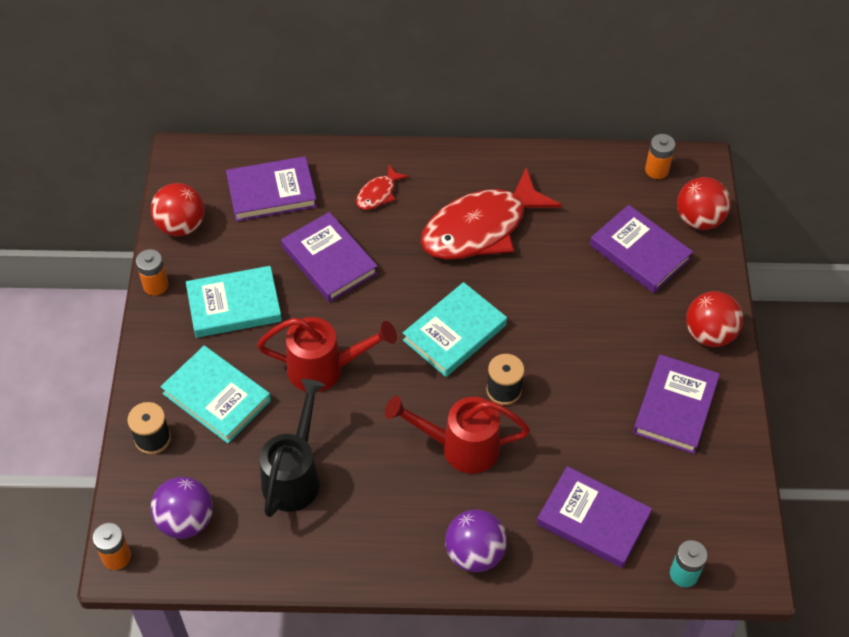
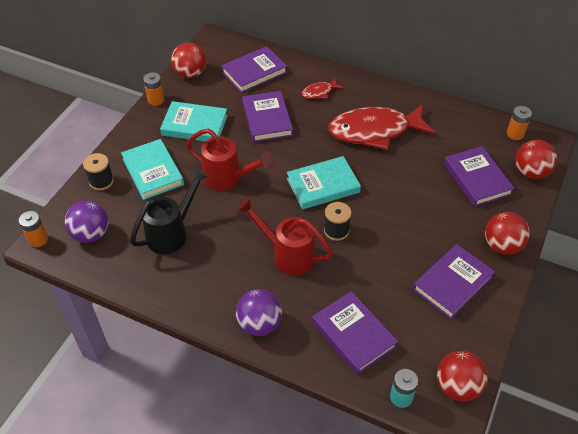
camera: 25 degrees right, 5 degrees down
purple book [226,156,317,222] -> purple book turned 45 degrees counterclockwise [221,46,287,93]
none -> red ball [437,351,488,401]

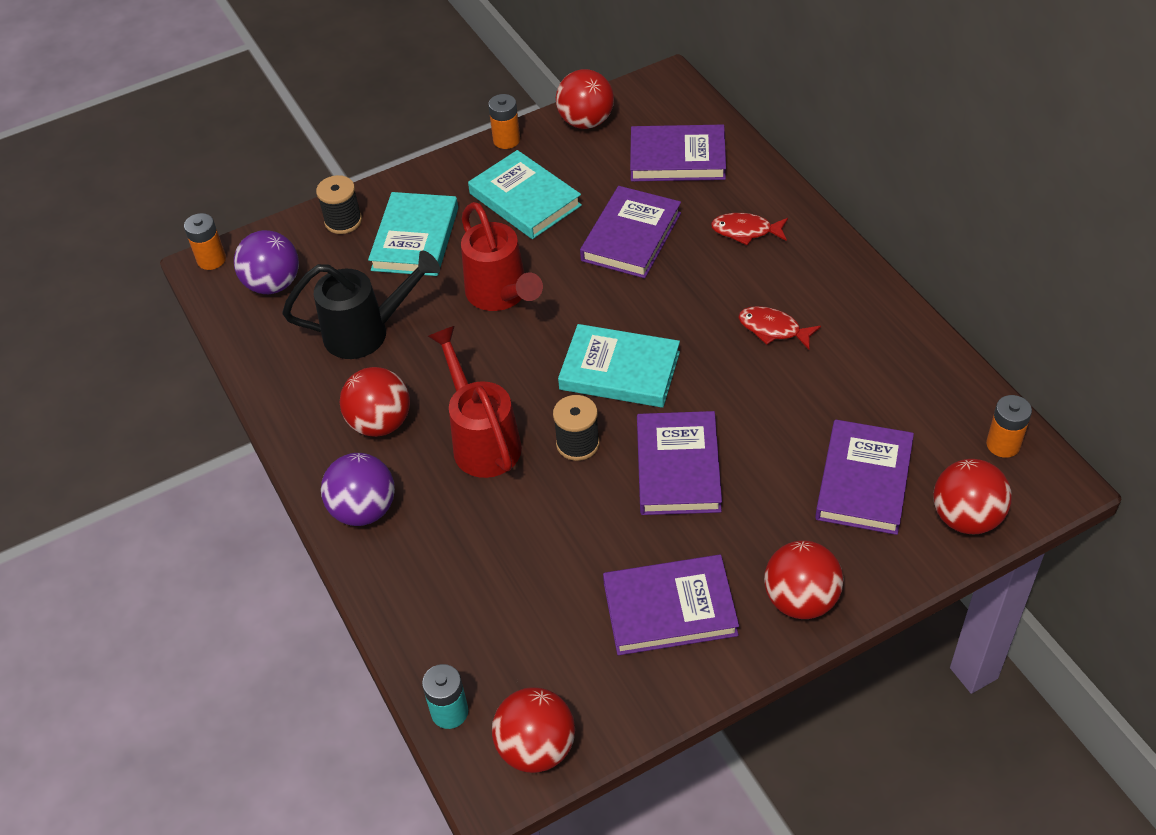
camera: 40 degrees right, 0 degrees up
purple book [312,291,398,375] -> purple book moved to [637,411,722,515]
red fish [328,104,435,150] -> red fish [738,306,821,349], size x0.43
none -> red ball [340,367,410,437]

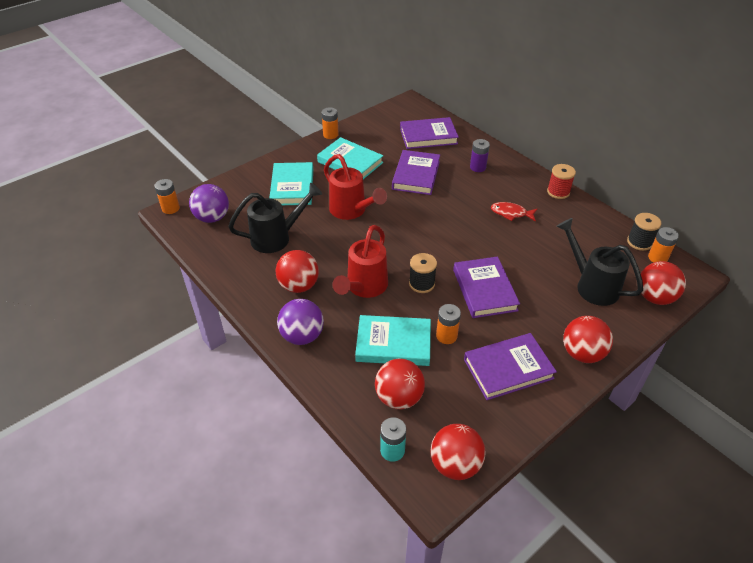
camera: 15 degrees left, 5 degrees down
black spool [316,175,362,234] -> black spool moved to [627,213,661,251]
red watering can [428,326,522,478] -> red watering can turned 120 degrees counterclockwise [333,225,388,298]
red ball [556,69,614,129] -> red ball moved to [375,359,425,409]
turquoise book [558,324,680,408] -> turquoise book moved to [355,315,431,366]
red fish [711,213,788,245] -> purple battery [470,139,490,172]
purple book [815,420,914,535] -> black watering can [556,218,643,306]
none -> orange battery [436,304,461,344]
none -> red spool [547,164,576,199]

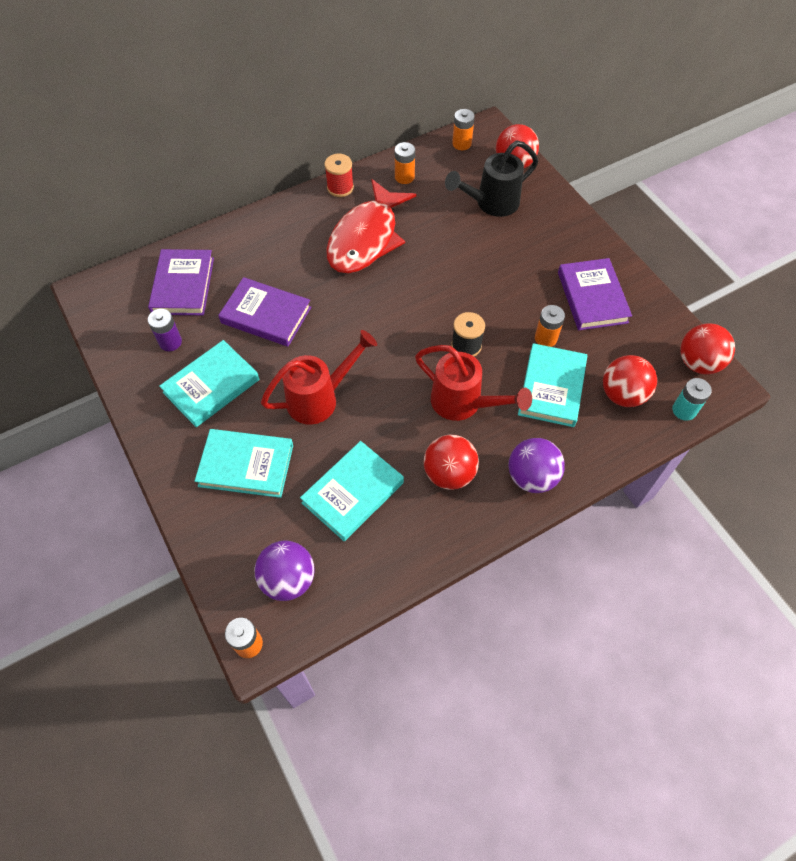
camera: 80 degrees left, 15 degrees up
black watering can [228,183,322,253] -> turquoise book [300,441,404,541]
orange battery [322,107,339,139] -> orange battery moved to [395,142,415,184]
purple book [453,256,520,318] -> none
purple battery [470,139,490,172] -> purple battery moved to [148,309,182,351]
red fish [491,202,537,221] -> red fish [326,179,416,274], size x2.30
red ball [563,316,613,363] -> none
black spool [627,213,661,251] -> none

